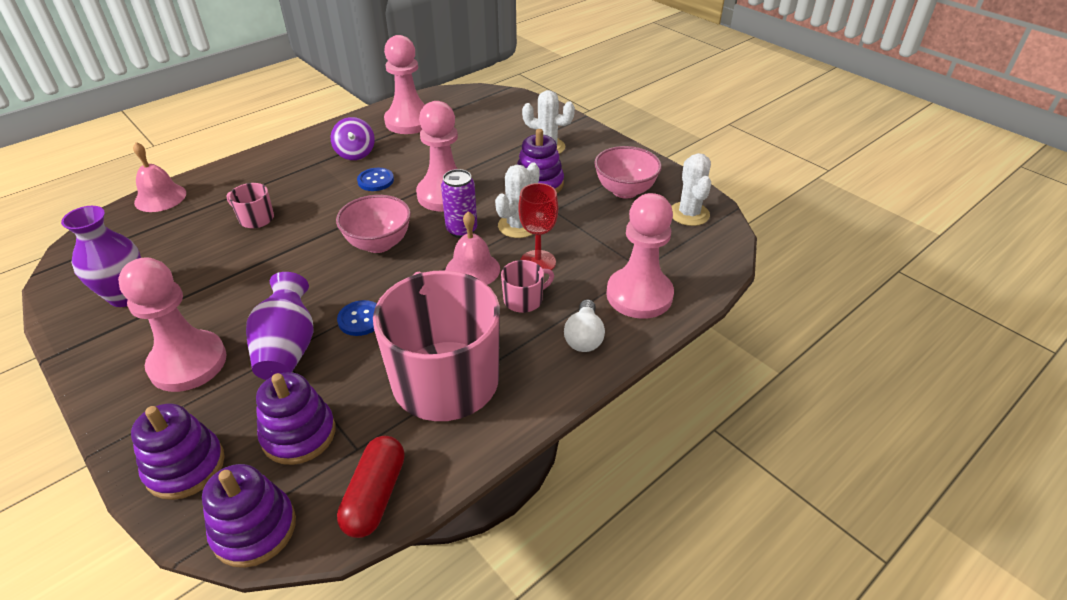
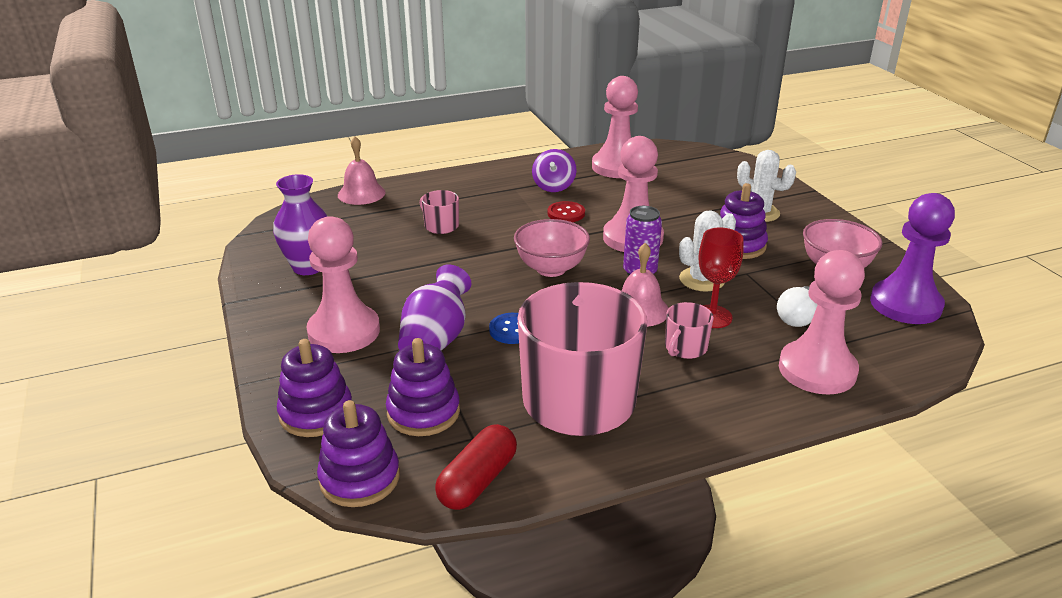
camera: 20 degrees right, 10 degrees down
blue button [357,168,394,191] -> red button [548,201,585,222]
pink mug [501,260,554,313] -> pink mug turned 135 degrees clockwise [665,302,714,359]
white light bulb [564,299,605,352] -> white light bulb moved to [777,286,818,327]
white cactus [671,153,711,226] -> purple pawn [870,193,955,324]

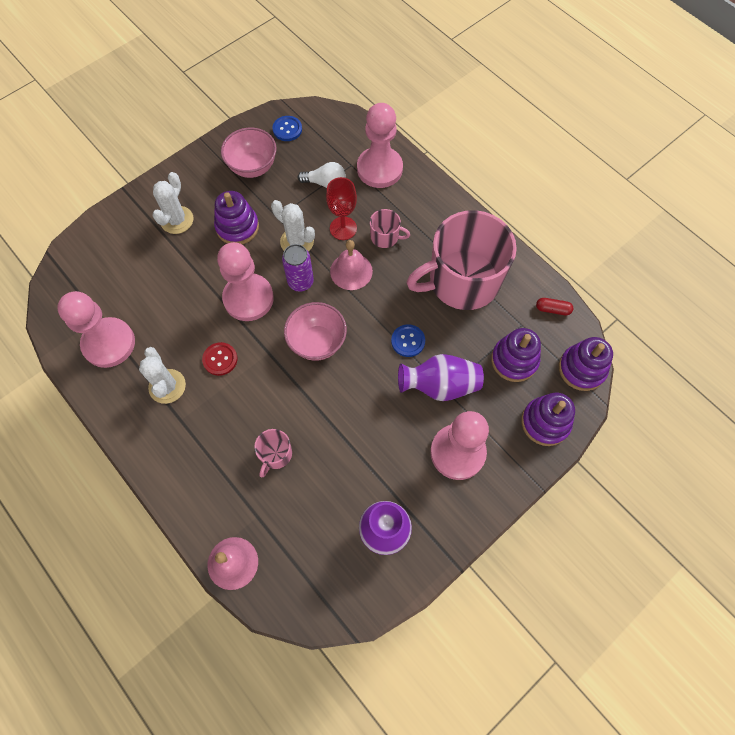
camera: 110 degrees left, 35 degrees up
red capsule [435,424,517,510] -> red capsule [536,298,573,315], size x0.58
purple spinning top [532,149,576,192] -> white cactus [139,347,186,404]
purple pawn [870,193,955,324] -> blue button [273,116,302,141]

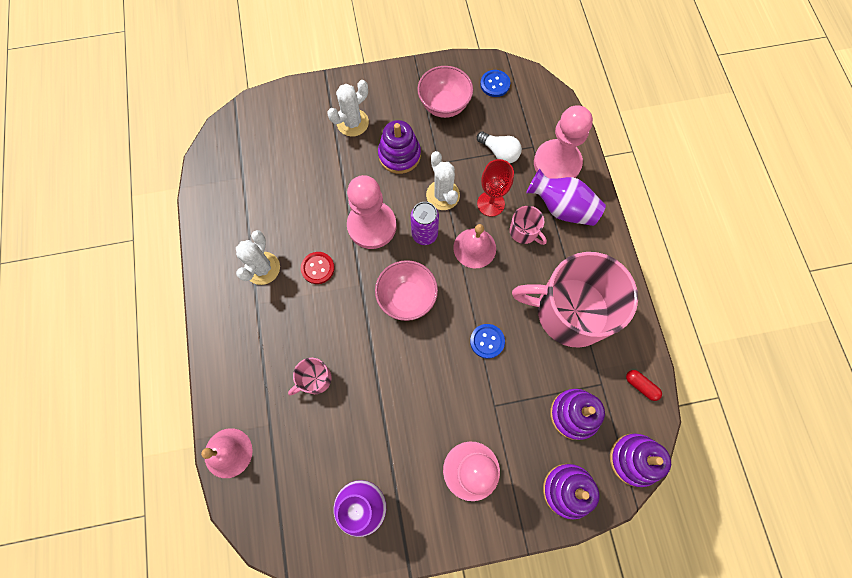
camera: 30 degrees right, 5 degrees up
pink pawn [57,291,135,368] -> none
purple vase [398,354,484,401] -> purple vase moved to [526,169,606,226]

